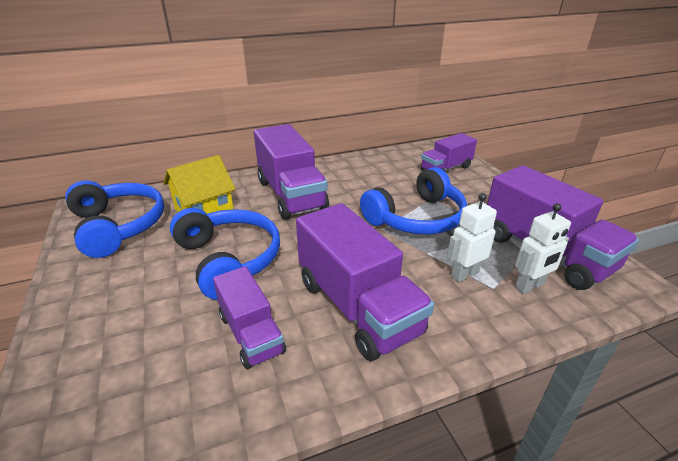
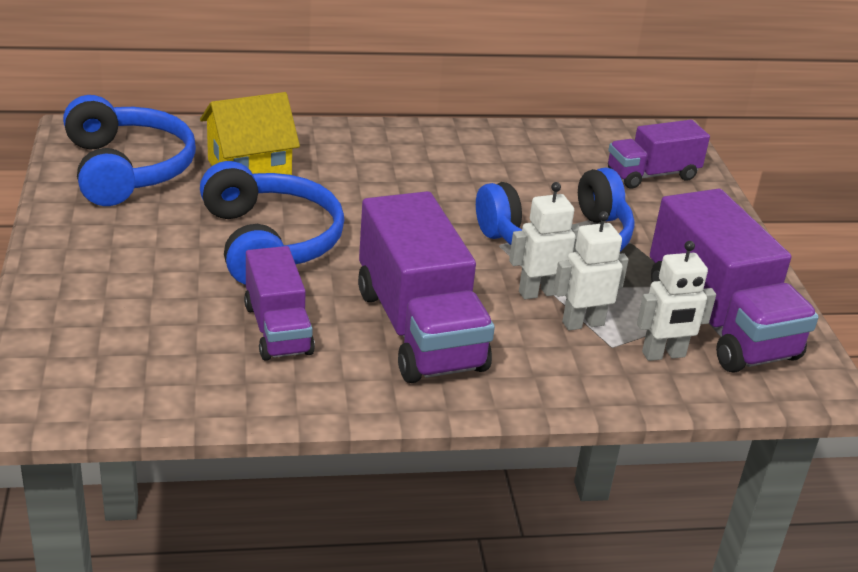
camera: 10 degrees right, 0 degrees up
purple truck [254,124,329,219] -> none
none -> white robot [509,182,580,299]

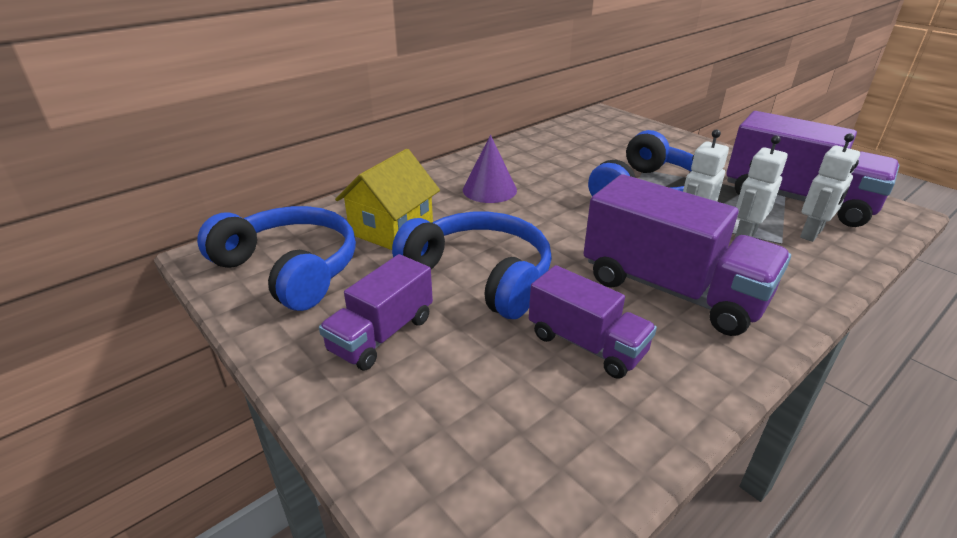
camera: 30 degrees left, 0 degrees up
purple truck [608,120,710,189] -> purple truck moved to [319,254,433,370]
none -> purple cone [463,135,517,203]

